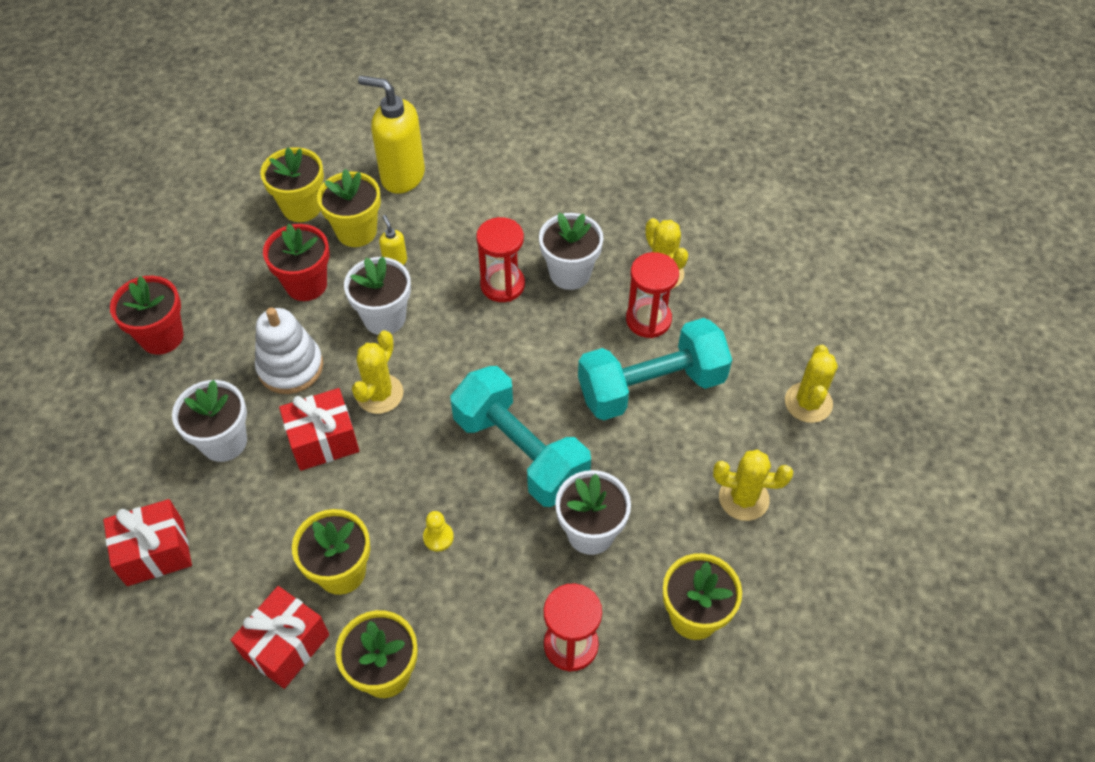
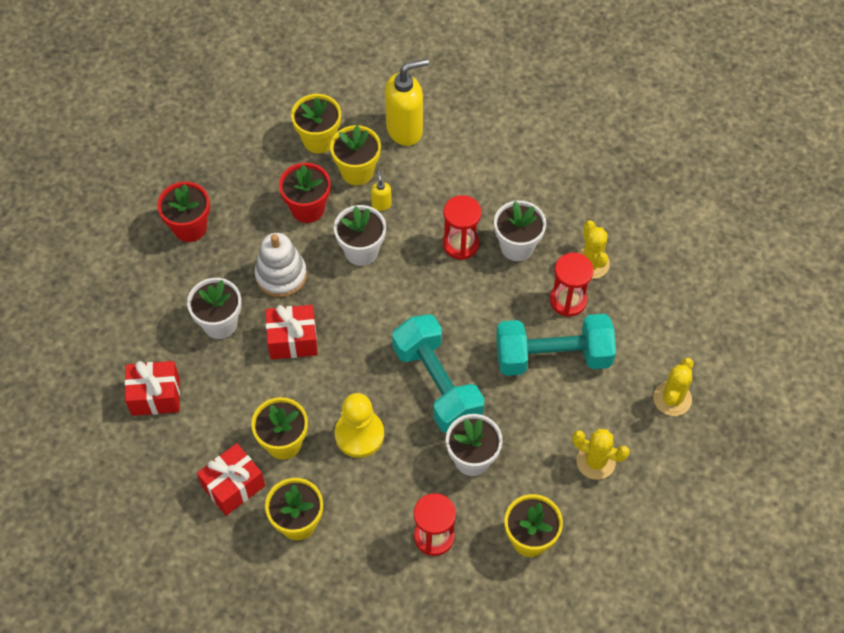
camera: 15 degrees right, 5 degrees up
yellow cactus [352,330,403,414] -> none
yellow soap dispenser [358,75,425,194] -> yellow soap dispenser turned 120 degrees clockwise [385,58,429,146]
yellow pawn [423,511,454,552] -> yellow pawn [335,393,384,458], size x2.16

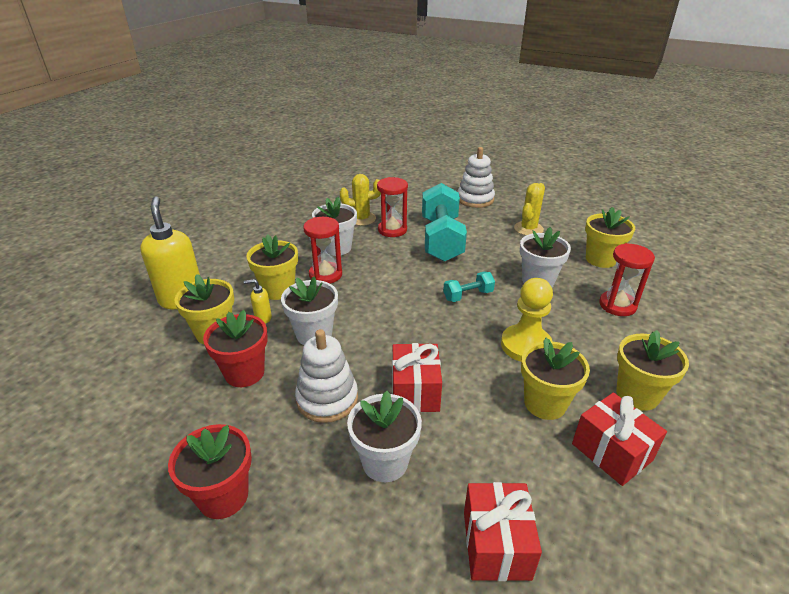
camera: 85 degrees left, 25 degrees down
yellow flower pot [291,94,341,153] -> yellow flower pot moved to [246,234,298,300]
turquoise dumbbell [392,314,485,433] -> turquoise dumbbell [443,272,495,302], size x0.46
yellow cactus [653,358,694,416] -> white stacking toy [457,147,495,208]

